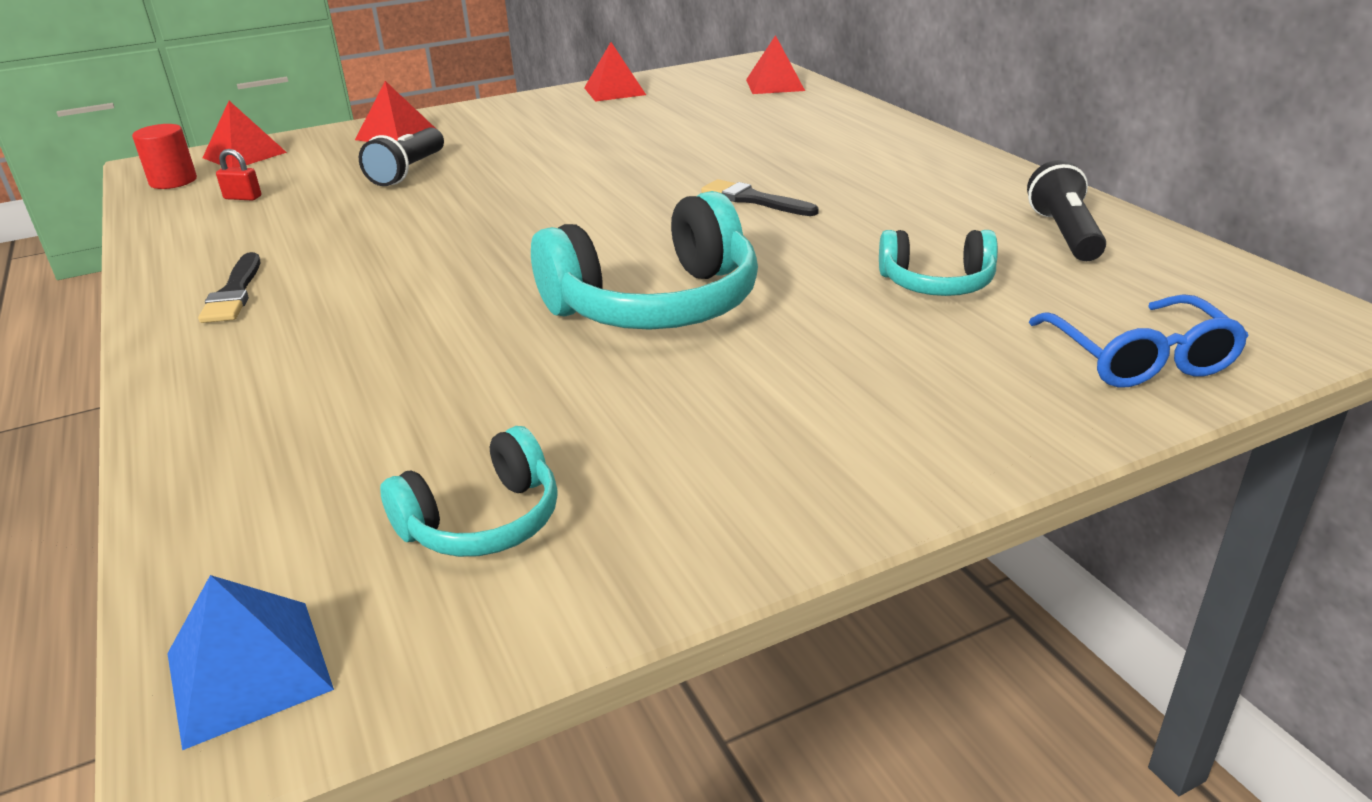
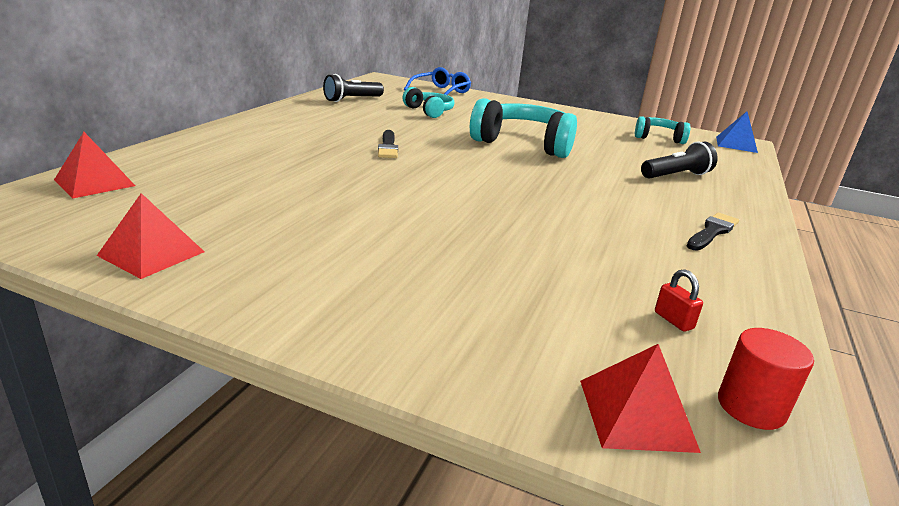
camera: 135 degrees left, 5 degrees down
red pyramid [355,81,436,142] -> none
black flashlight [359,127,444,186] -> black flashlight moved to [641,142,718,179]

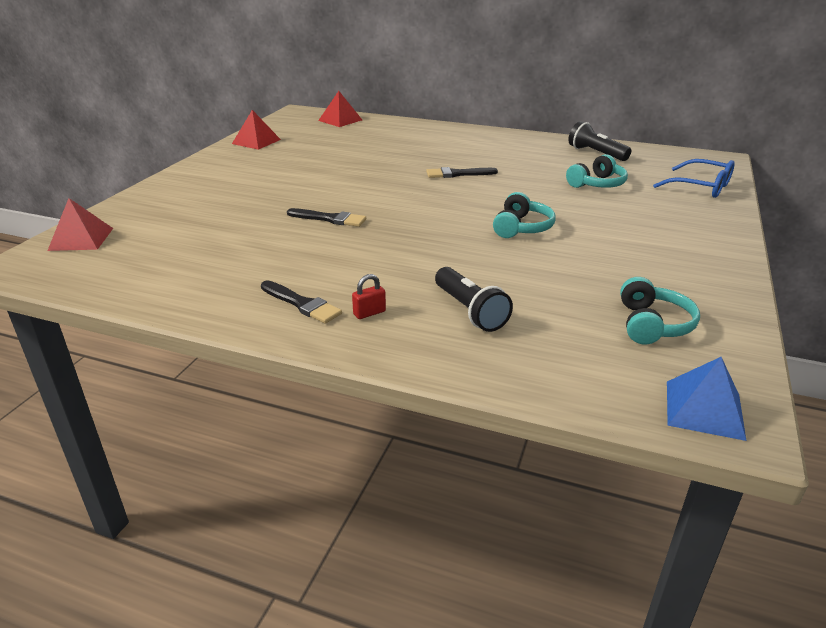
camera: 90 degrees right, 5 degrees up
turquoise headphones [470,98,577,158] -> turquoise headphones [493,192,556,238], size x0.56
red padlock [655,269,703,332] -> red padlock moved to [352,274,386,319]
red cylinder [718,328,814,430] -> none
none -> black brush [287,208,366,227]

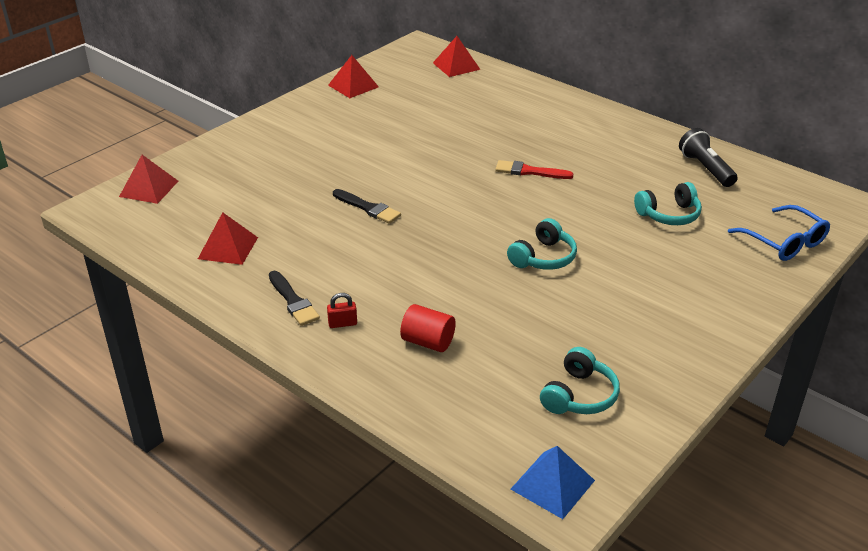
camera: 20 degrees right, 5 degrees up
black brush [426,167,498,178] -> red brush [495,160,573,179]
black flashlight [435,267,513,332] -> red cylinder [400,304,456,352]
none -> red pyramid [198,212,258,265]

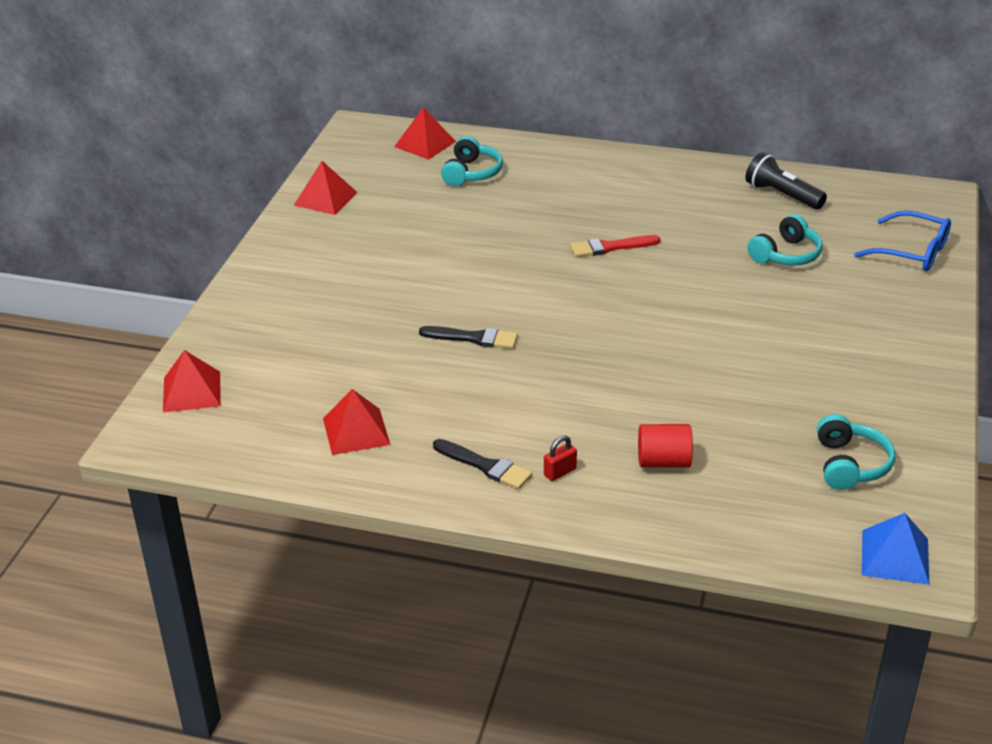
camera: 25 degrees left, 0 degrees up
turquoise headphones [507,218,577,270] -> turquoise headphones moved to [441,136,503,186]

